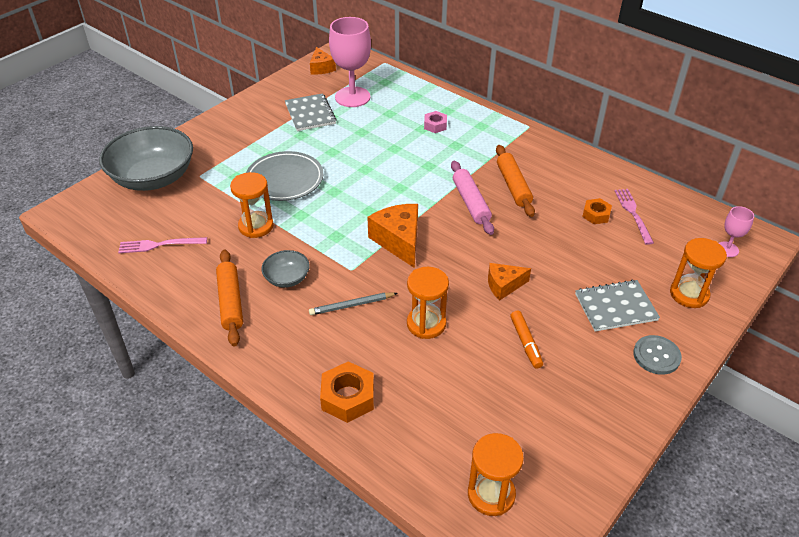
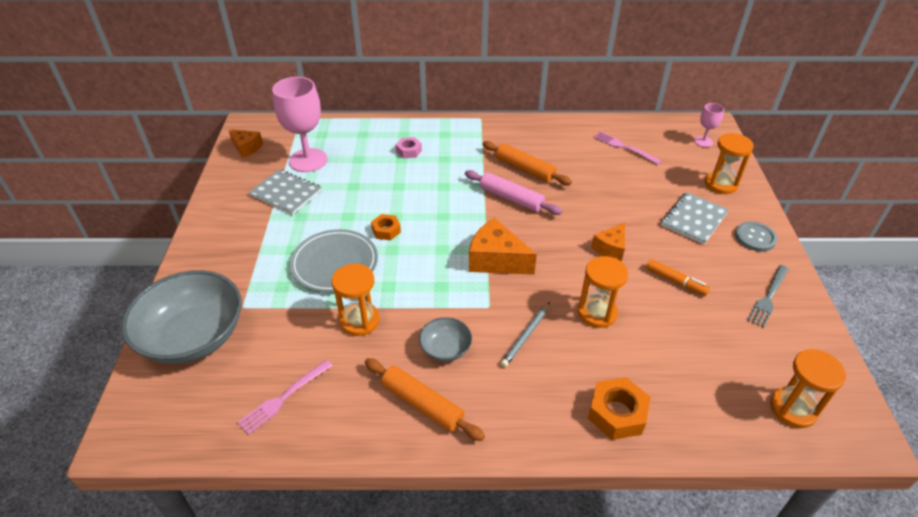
camera: 40 degrees left, 0 degrees up
orange nut [582,198,612,224] -> orange nut moved to [371,214,401,240]
none -> grey fork [747,265,789,328]

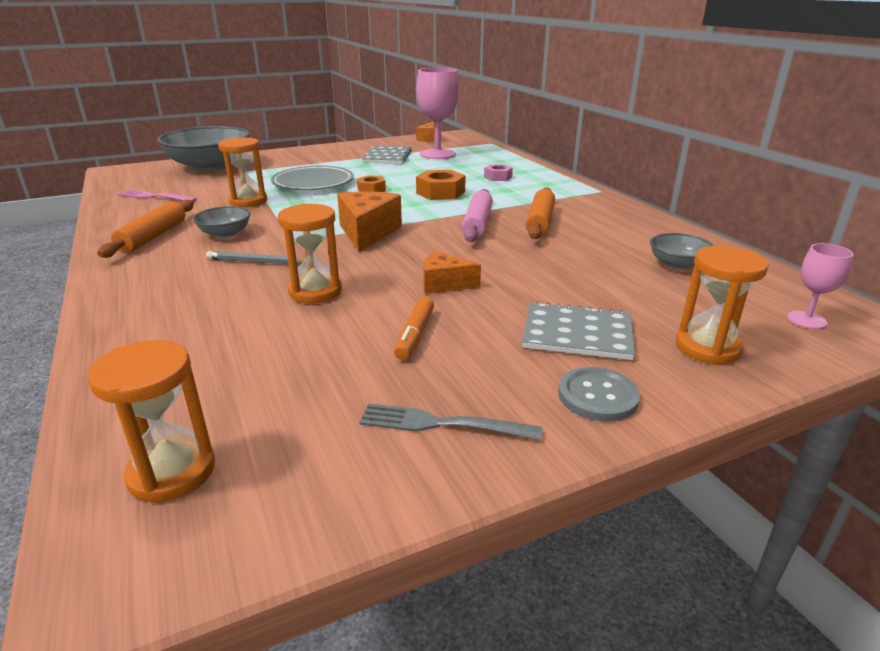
camera: 65 degrees right, 15 degrees down
orange nut [588,377,651,440] -> orange nut moved to [416,170,466,200]
pink fork [594,132,661,165] -> grey bowl [650,233,714,270]

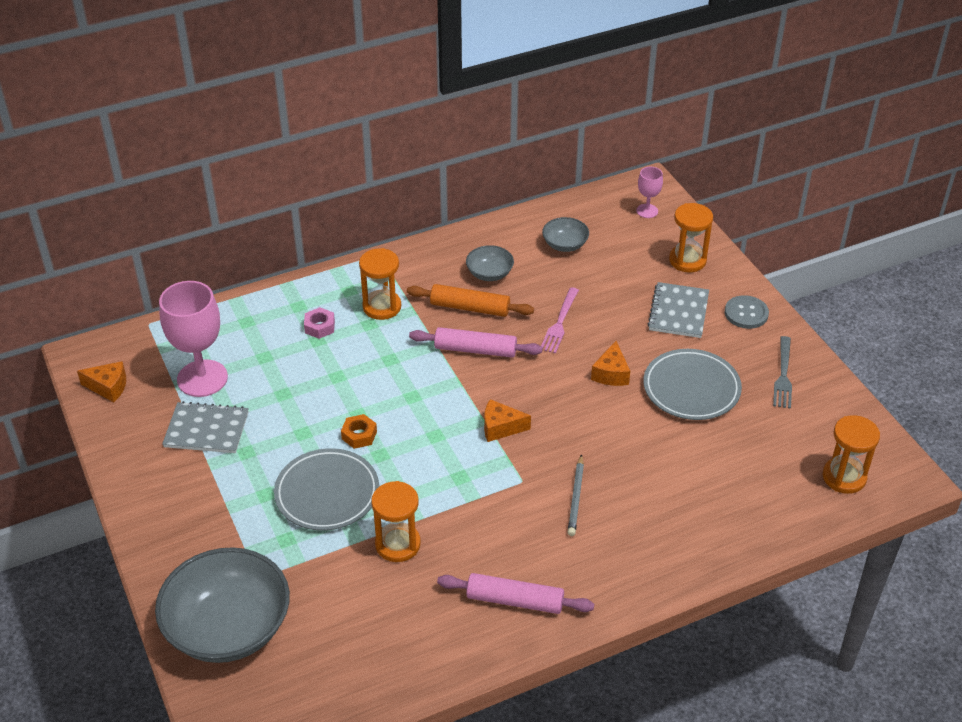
camera: 90 degrees left, 15 degrees up
orange rolling pin [97,199,194,258] -> pink rolling pin [437,573,594,614]
pink fork [117,190,197,202] -> pink fork moved to [541,287,579,353]
grey bowl [193,206,250,238] -> grey bowl moved to [466,245,514,281]
orange hourglass [278,204,342,304] -> orange hourglass moved to [359,248,401,320]
orange cheese [337,191,402,252] -> orange cheese [484,399,531,442], size x0.62
orange marker [394,297,434,360] -> grey plate [643,349,742,420]
orange nut [416,170,466,200] -> none

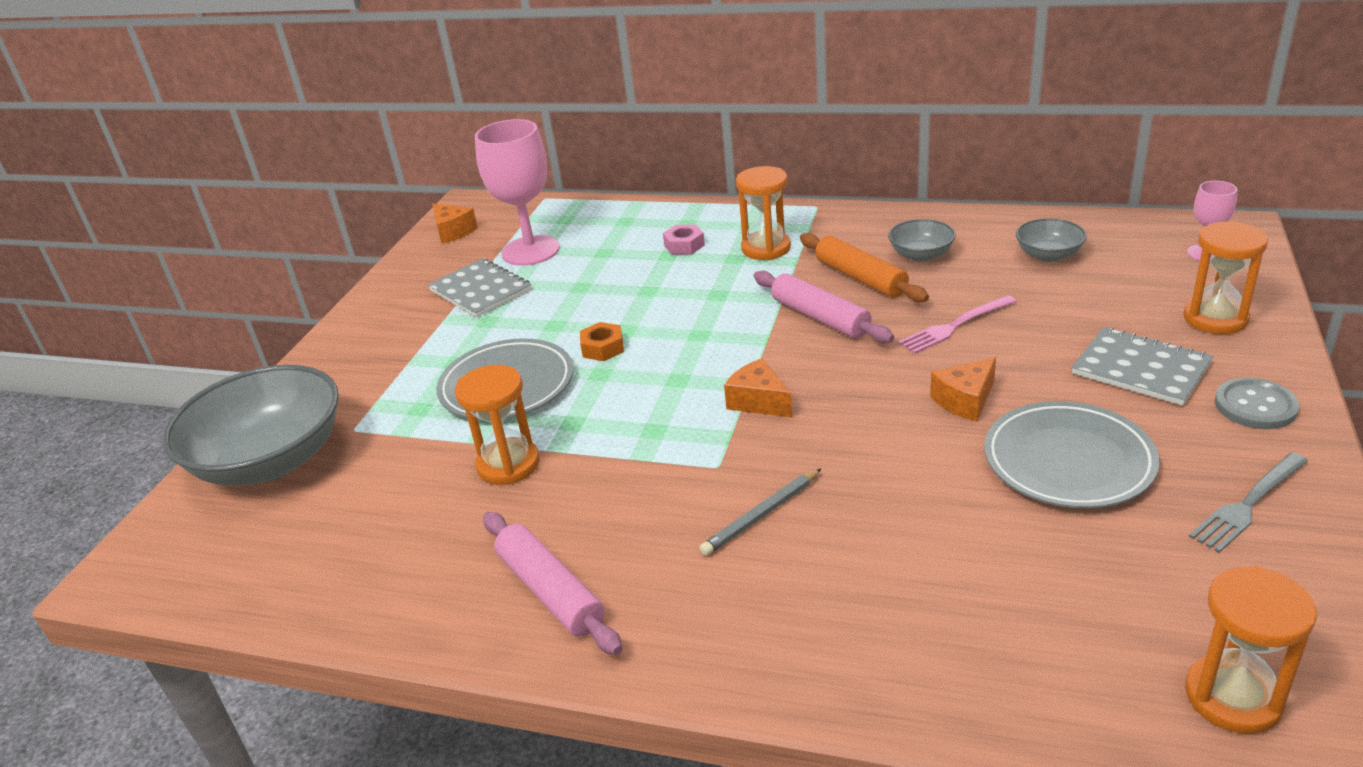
camera: 45 degrees right, 10 degrees down
grey notebook [648,282,709,338] -> grey notebook turned 75 degrees clockwise [1072,327,1213,406]

